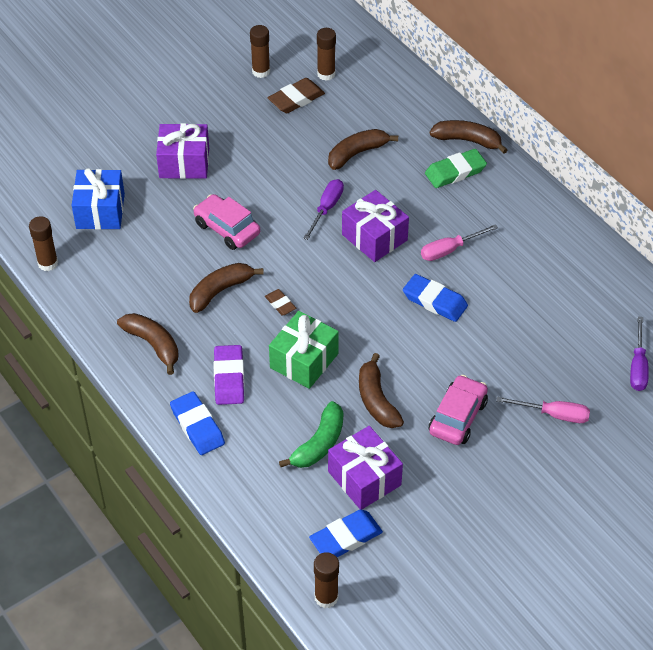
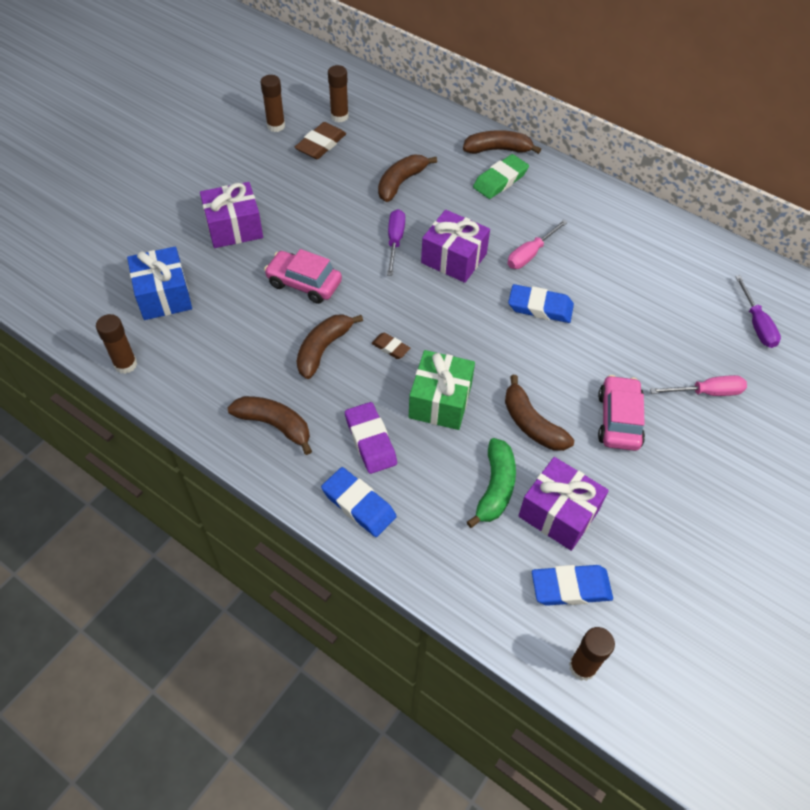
camera: 20 degrees left, 5 degrees up
blue eraser [309,509,383,557] -> blue eraser turned 45 degrees clockwise [532,565,613,606]

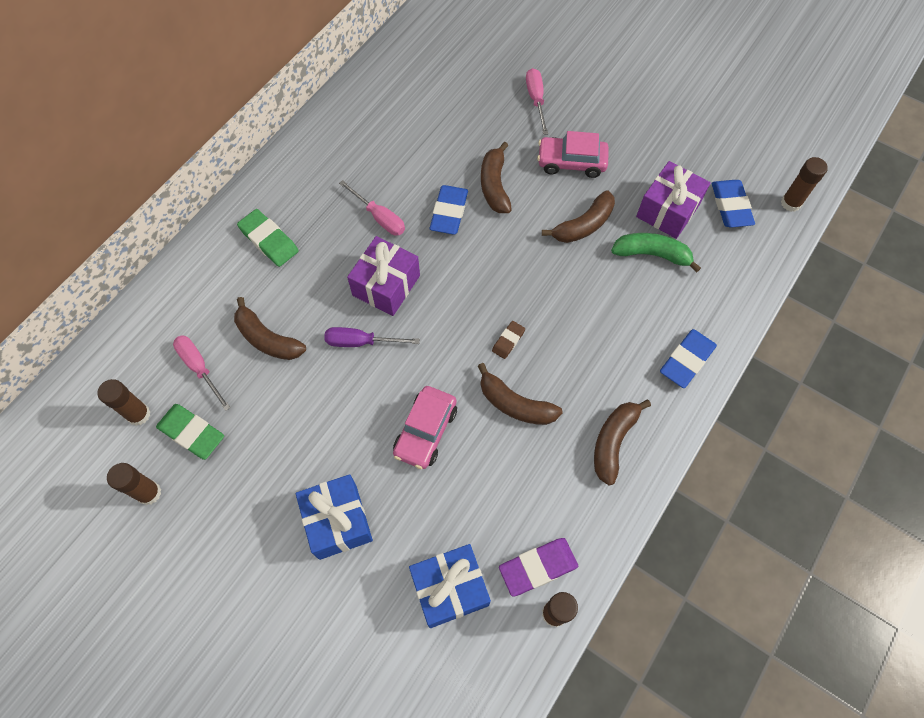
camera: 90 degrees left, 10 degrees up
purple gift [200,182,263,248] -> blue gift [296,474,373,560]
brown eraser [295,122,346,159] -> green eraser [156,404,224,460]
purple eraser [345,402,397,474] -> purple eraser moved to [499,538,578,597]
green gift [409,350,475,430] -> none
brown banana [463,130,541,154] -> brown banana moved to [481,142,512,213]
purple screwdriver [735,275,781,348] -> none
none -> pink screwdriver [173,335,231,411]

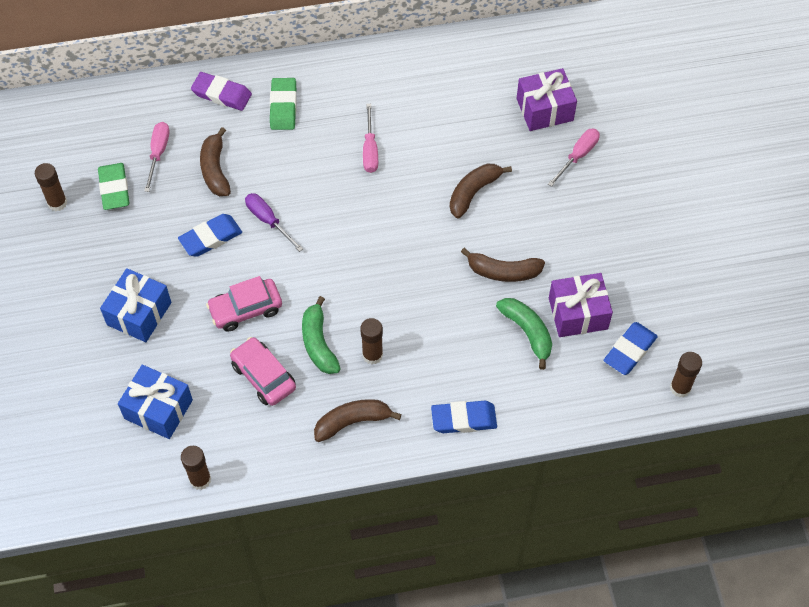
camera: 45 degrees right, 5 degrees down
brown glue stick [98,379,151,426] -> brown glue stick moved to [360,318,383,364]
purple gift [347,236,420,316] -> purple gift moved to [517,68,577,131]
blue eraser [430,185,468,235] -> blue eraser moved to [178,214,242,257]
brown banana [478,363,563,425] -> green banana [302,296,341,374]
brown eraser [492,321,525,359] -> none
purple eraser [499,538,578,597] -> purple eraser moved to [191,72,252,111]
pink car [537,131,609,178] -> pink car moved to [230,337,296,406]

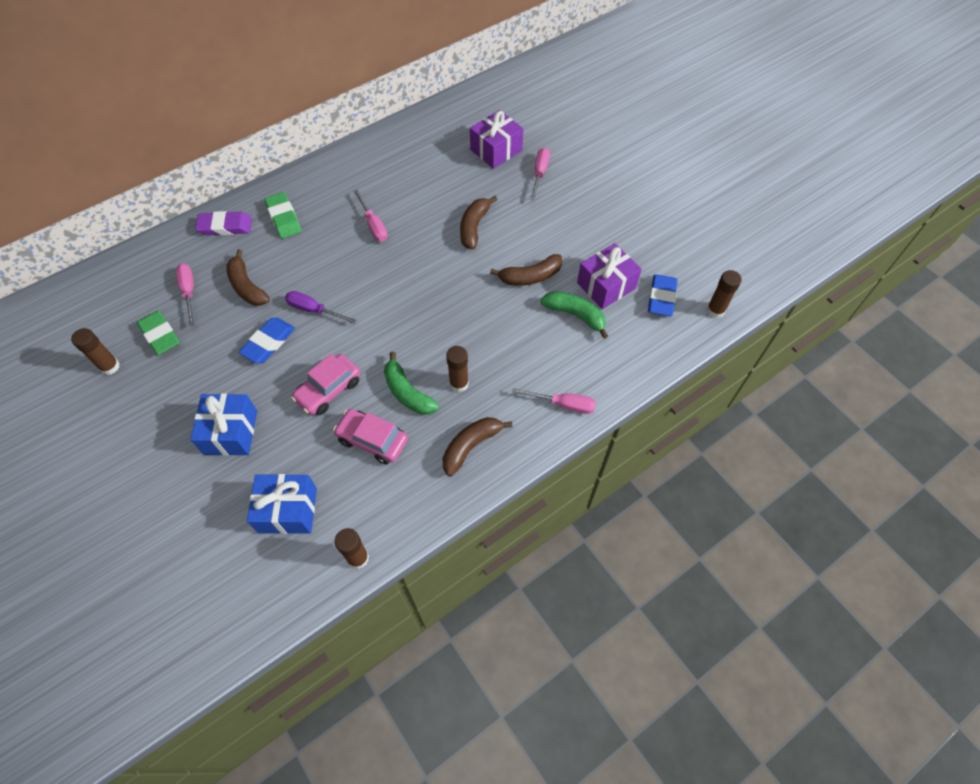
camera: 25 degrees left, 0 degrees up
blue eraser [431,401,497,433] -> pink screwdriver [512,388,596,414]

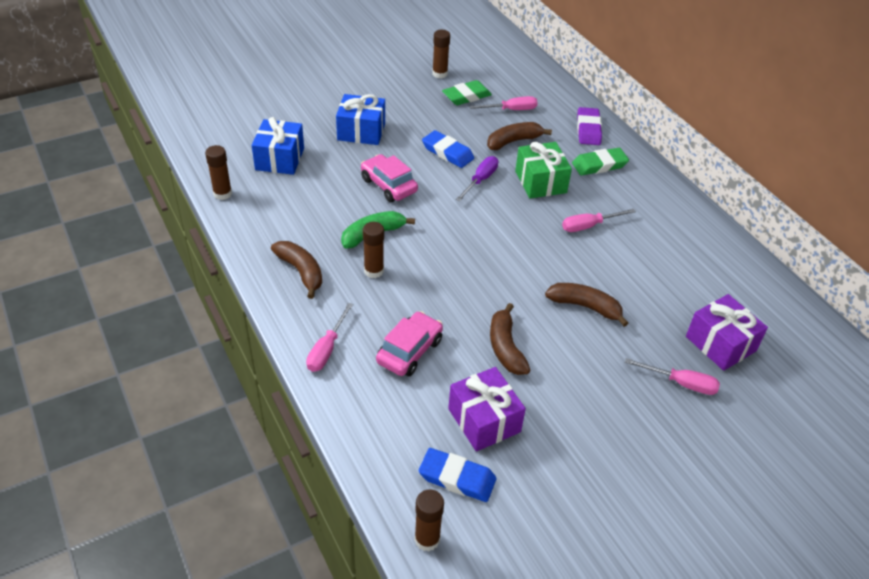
camera: 95 degrees right, 15 degrees down
pink car [333,409,408,465] -> pink car moved to [376,311,443,377]
green banana [541,291,608,339] -> none
none -> green gift [515,142,572,198]

